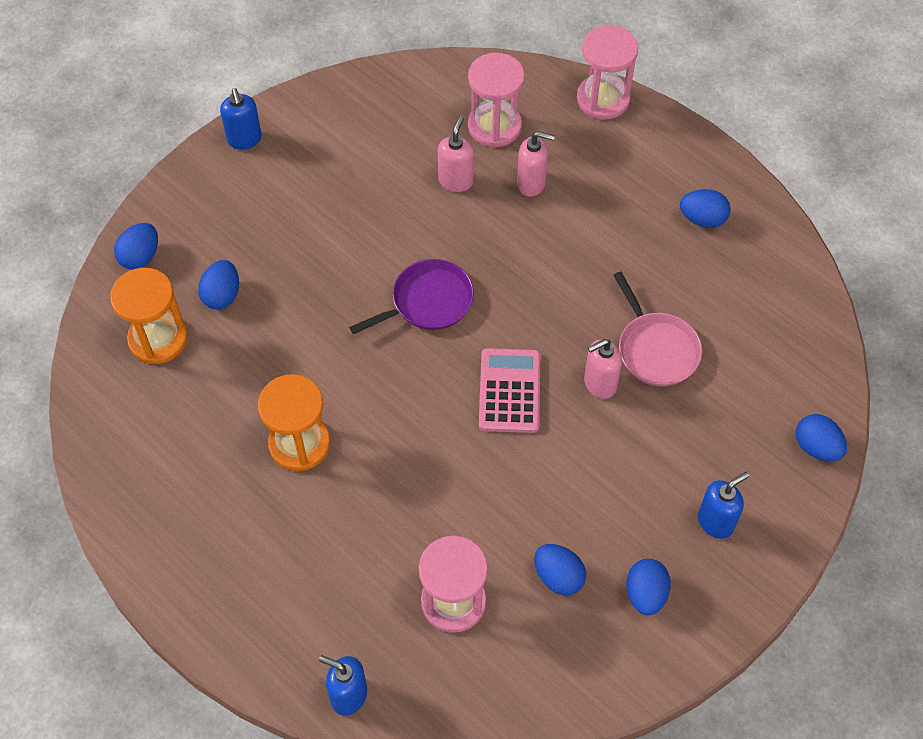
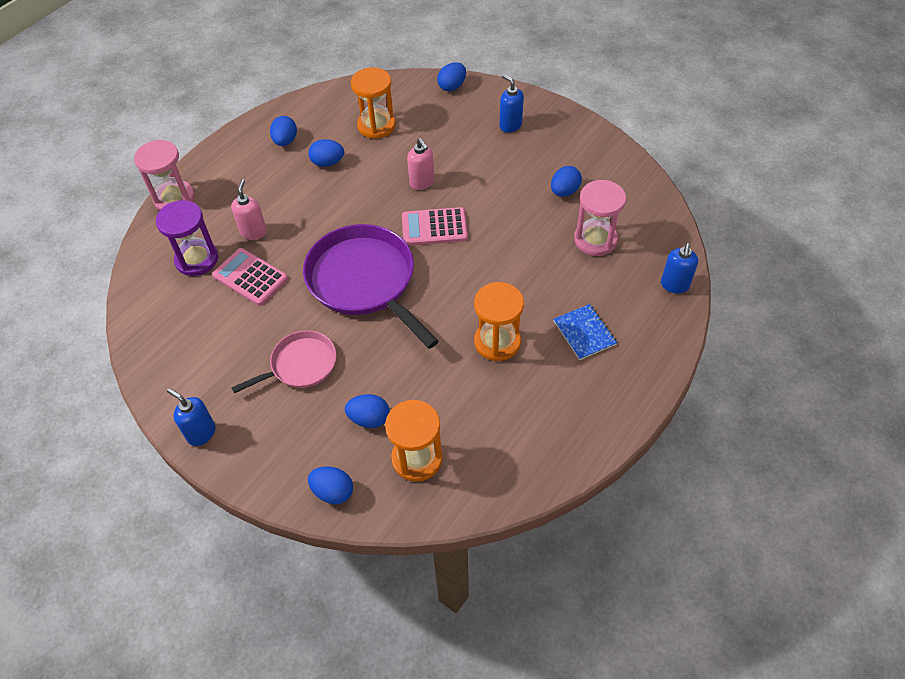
camera: 95 degrees left, 5 degrees down
blue soap dispenser [220,88,262,150] -> blue soap dispenser turned 120 degrees counterclockwise [167,388,216,446]
purple pan [349,259,474,334] -> purple pan [303,224,439,349], size x1.79
pink soap dispenser [438,116,474,192] -> pink calculator [212,248,288,306]
pink hourglass [468,53,525,148] -> purple hourglass [156,200,218,276]
pink pan [613,271,702,386] -> pink pan moved to [232,330,337,393]
blue egg [626,559,671,616] -> blue egg moved to [308,139,344,167]
none -> orange hourglass [351,67,396,139]
none -> blue notebook [553,304,617,360]

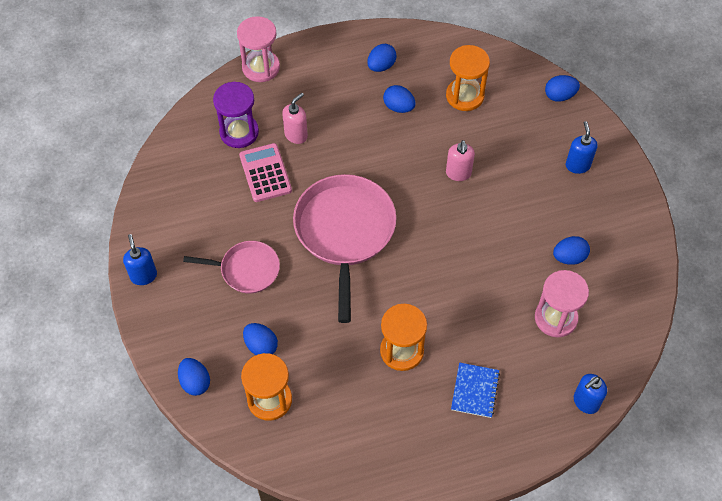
camera: 35 degrees right, 5 degrees up
purple pan [303,224,439,349] -> pink pan [293,174,396,323]
pink calculator [402,207,468,246] -> none

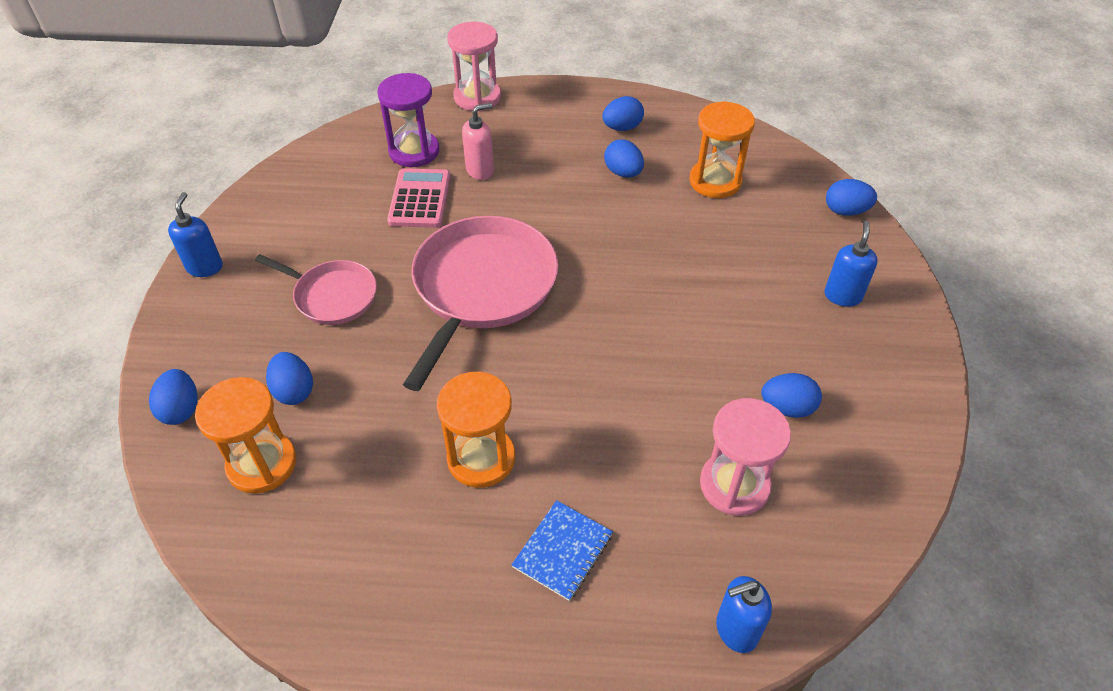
camera: 20 degrees right, 10 degrees down
pink soap dispenser [446,140,475,181] -> none

